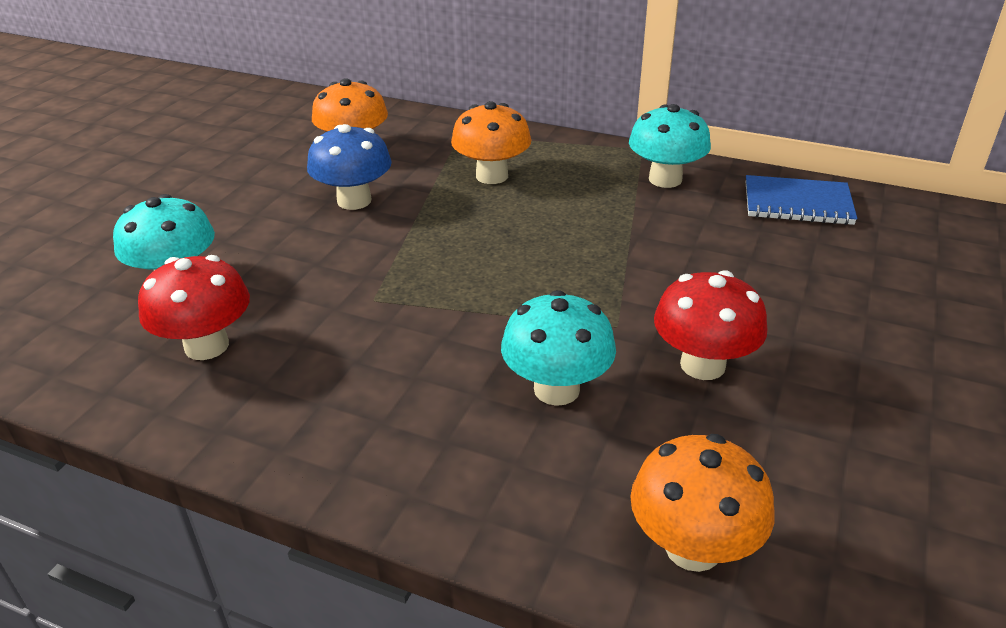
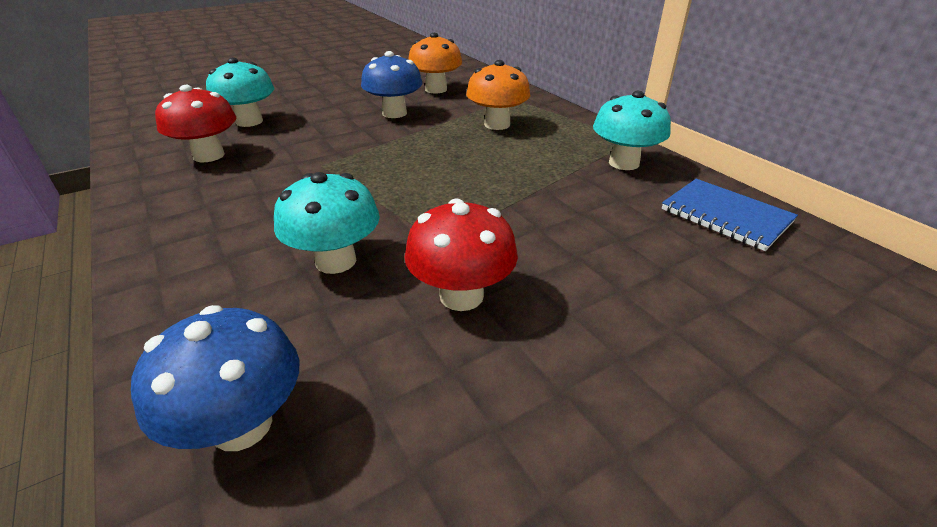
camera: 35 degrees right, 0 degrees up
orange mushroom [630,434,775,572] -> blue mushroom [131,305,300,451]

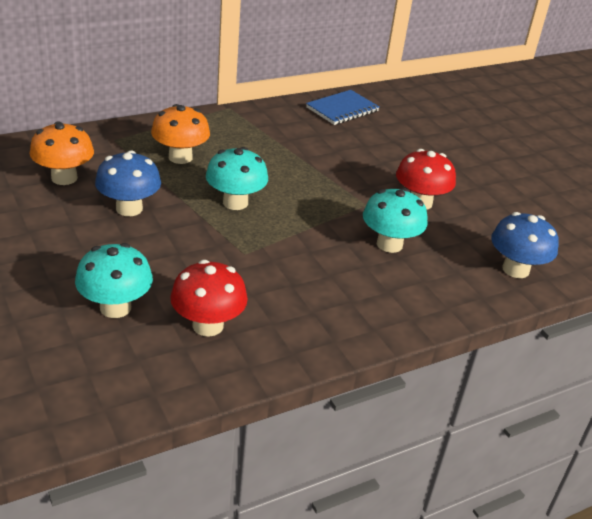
camera: 90 degrees left, 0 degrees up
turquoise mushroom [593,91,671,170] -> turquoise mushroom moved to [206,147,268,210]

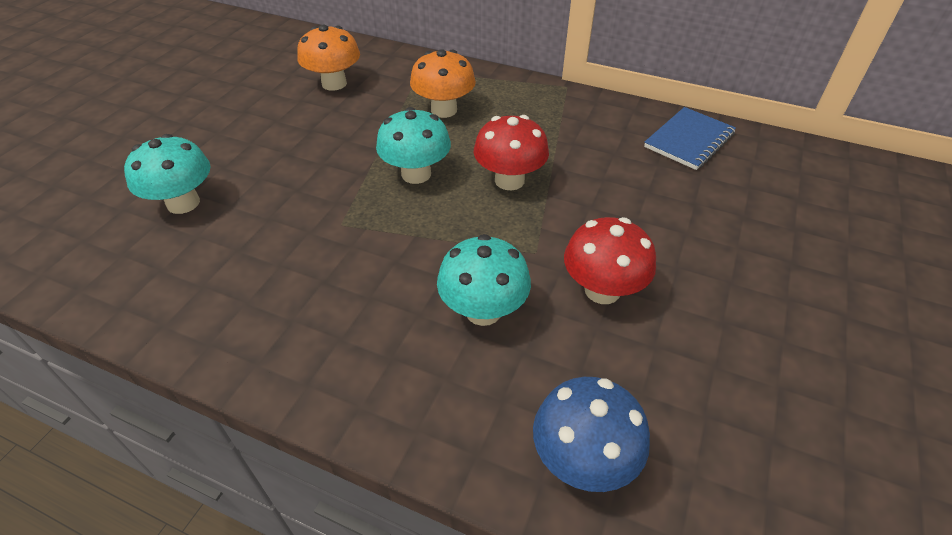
camera: 55 degrees right, 10 degrees up
blue mushroom [95,150,161,216] -> none
red mushroom [170,260,248,337] -> red mushroom moved to [474,115,549,190]
blue notebook [306,90,379,125] -> blue notebook turned 60 degrees counterclockwise [644,107,736,170]

